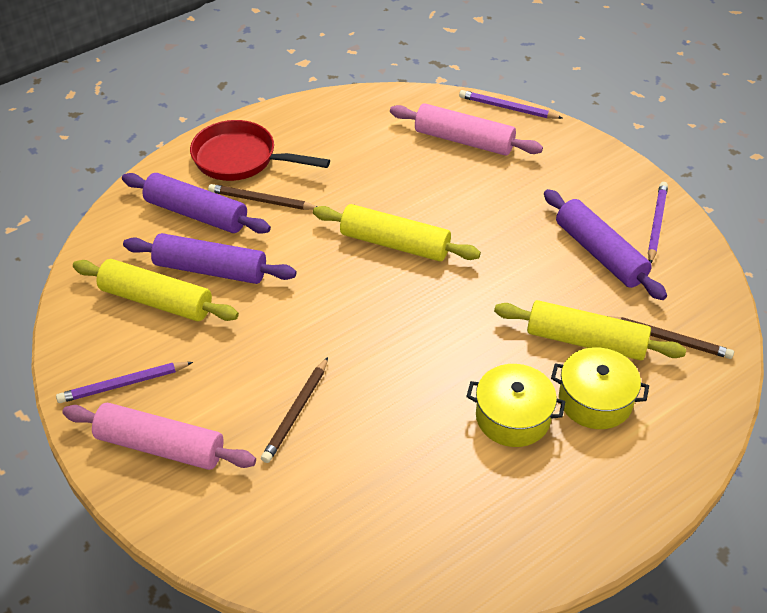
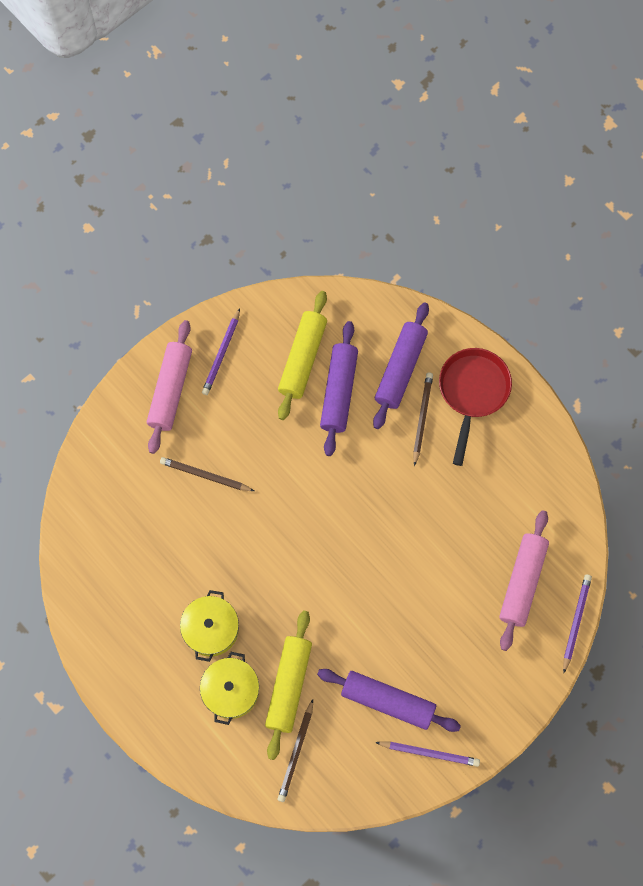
camera: 85 degrees right, 25 degrees up
purple pencil [56,362,193,403] -> purple pencil turned 135 degrees counterclockwise [202,308,240,395]
yellow rolling pin [313,204,481,261] -> none
purple rolling pin [544,189,667,300] -> purple rolling pin turned 60 degrees clockwise [317,669,461,732]

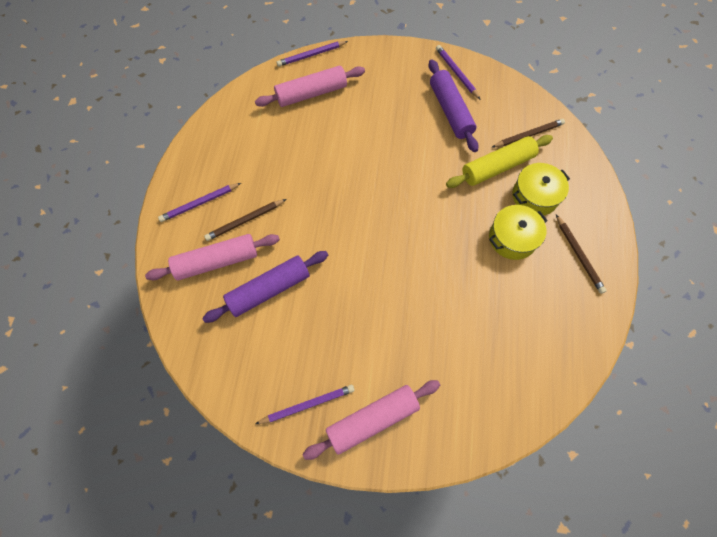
camera: 130 degrees left, 5 degrees down
brown pencil [160,457,254,491] -> brown pencil moved to [556,214,607,294]
yellow rolling pin [278,291,327,420] -> none
purple rolling pin [373,302,429,429] -> pink rolling pin [145,234,280,280]
red pan [439,348,512,466] -> purple pencil [158,183,241,222]

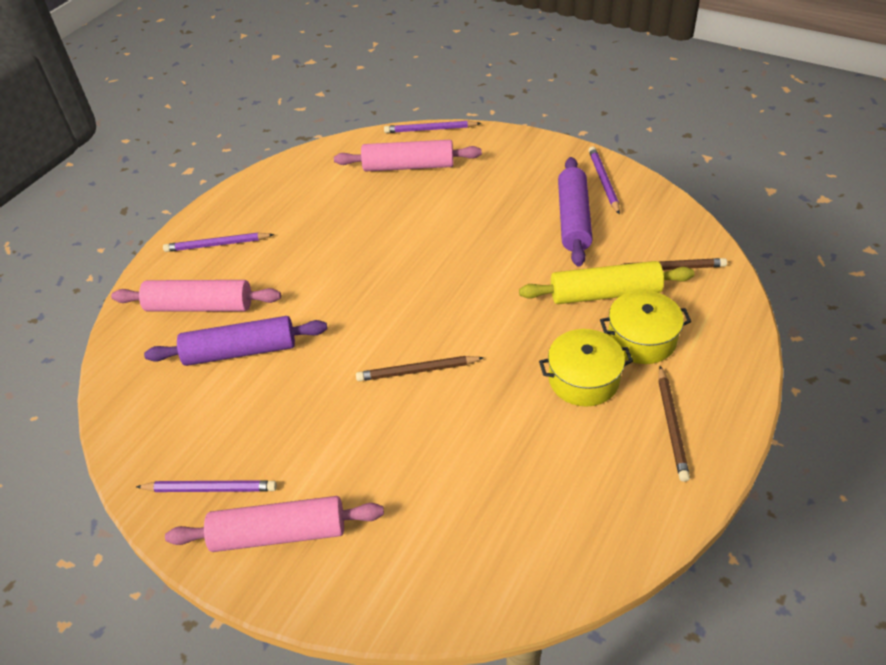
camera: 25 degrees right, 20 degrees down
brown pencil [204,199,286,241] -> brown pencil moved to [356,356,484,381]

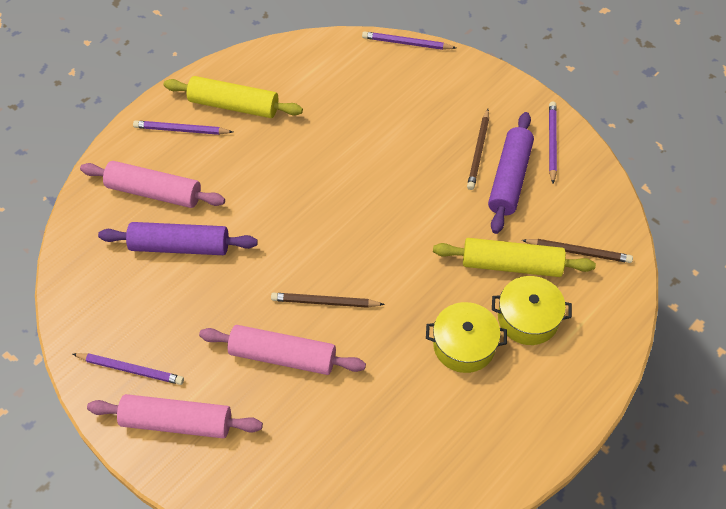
camera: 10 degrees right, 10 degrees up
pink rolling pin [334,140,482,171] -> pink rolling pin moved to [199,325,366,375]
brown pencil [658,366,690,482] -> brown pencil moved to [467,109,489,190]
none -> yellow rolling pin [164,76,303,118]

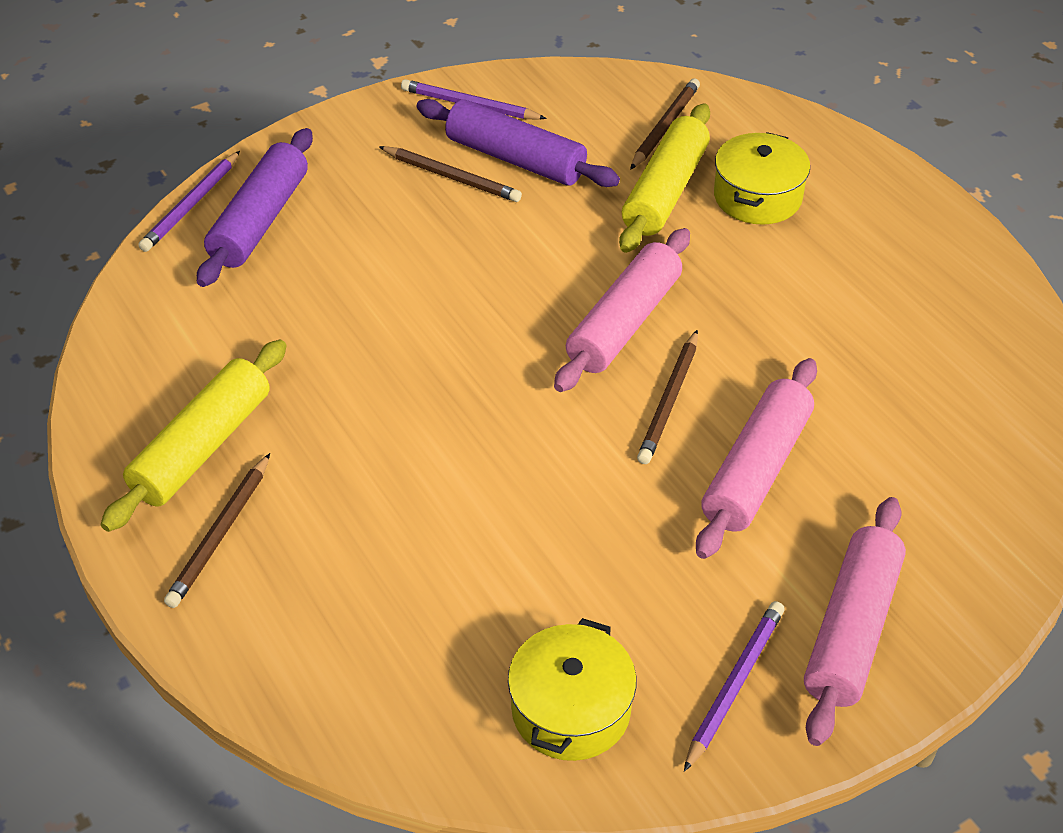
camera: 75 degrees left, 10 degrees down
pink rolling pin [80,161,225,208] -> pink rolling pin moved to [554,228,690,392]
purple rolling pin [98,222,258,255] -> purple rolling pin moved to [197,128,313,287]
purple pencil [133,120,233,135] -> brown pencil [164,453,270,608]
yellow pot [426,302,507,373] -> yellow pot moved to [508,618,637,761]

